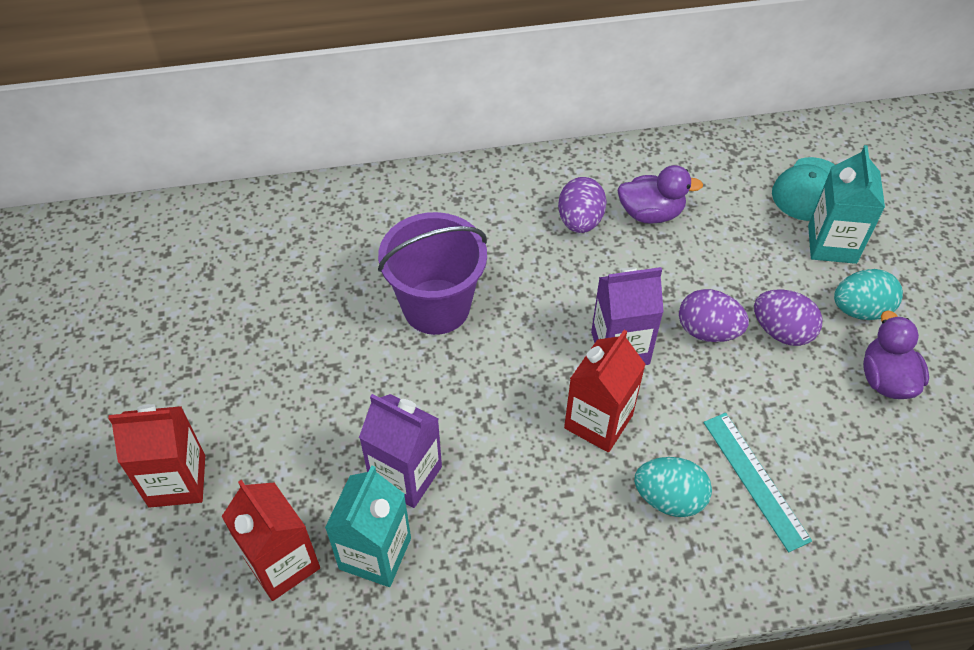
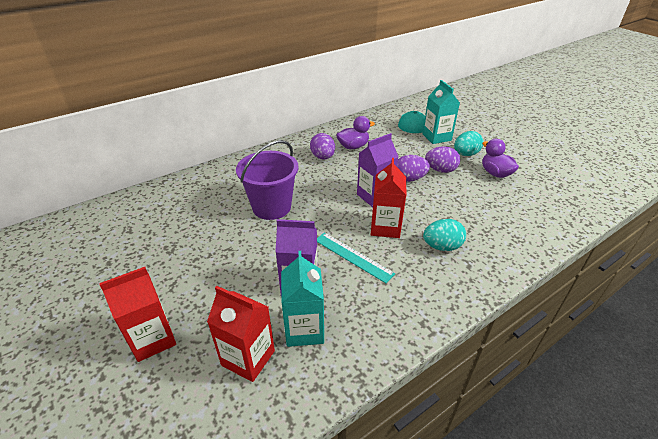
camera: 25 degrees left, 15 degrees down
turquoise ruler [704,413,812,552] -> turquoise ruler moved to [317,232,395,283]

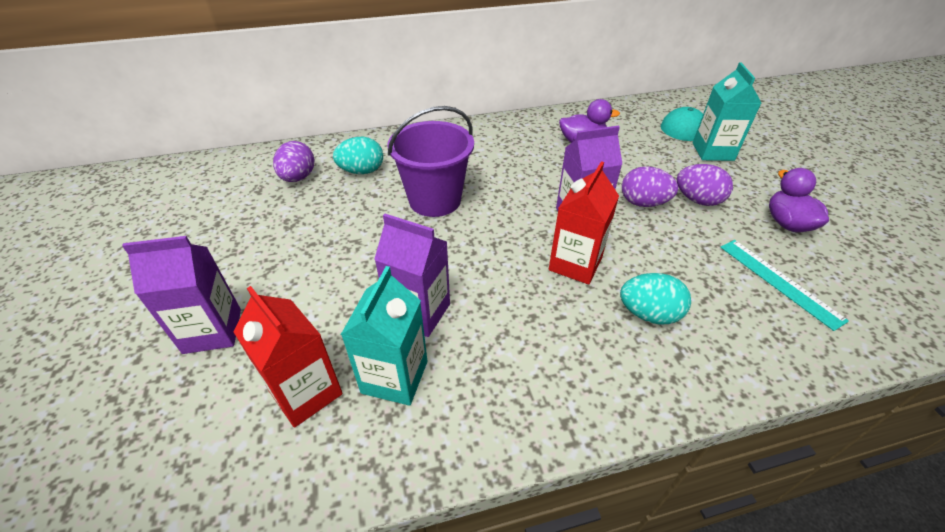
camera: 20 degrees right, 5 degrees up
red carton [99,267,176,362] -> purple carton [122,236,241,354]
purple egg [310,133,335,159] -> purple egg moved to [273,141,315,182]
turquoise ruler [317,232,395,283] -> turquoise ruler moved to [720,240,849,331]
turquoise egg [454,131,484,156] -> turquoise egg moved to [333,137,383,174]

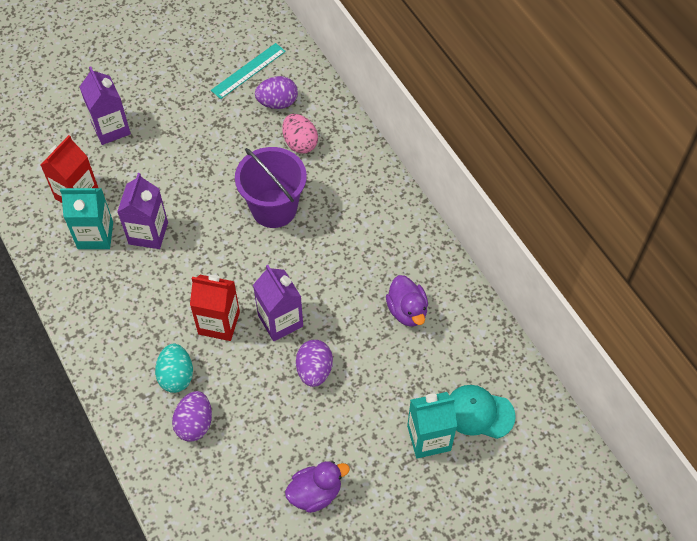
camera: 75 degrees right, 15 degrees up
turquoise egg [333,137,383,174] -> pink egg [282,114,318,154]
purple egg [677,164,733,206] -> purple egg moved to [172,391,212,442]
turquoise ruler [720,240,849,331] -> turquoise ruler moved to [211,43,286,99]

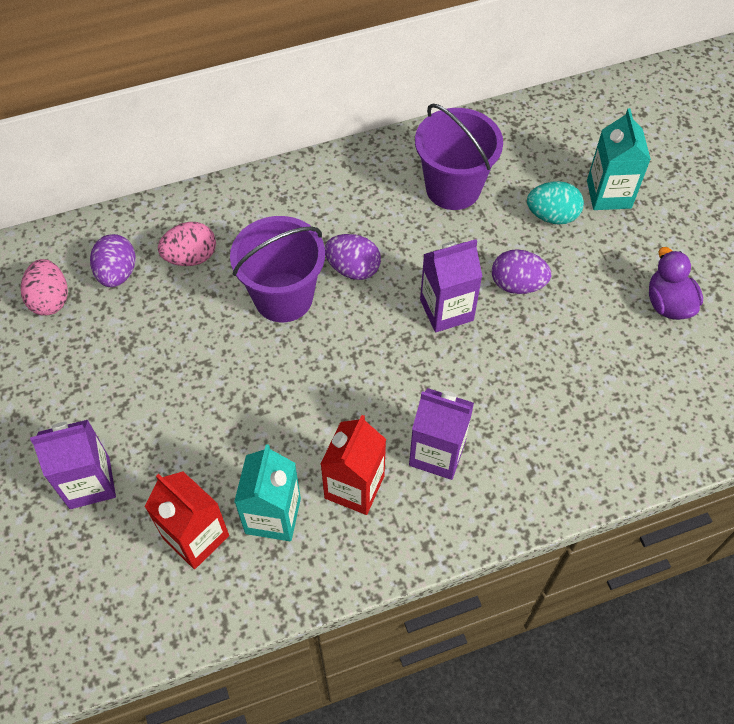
camera: 80 degrees left, 0 degrees up
purple carton [117,173,168,249] -> purple carton moved to [409,388,474,480]
turquoise egg [155,344,193,393] -> turquoise egg moved to [527,181,584,225]
purple egg [172,391,212,442] -> purple egg moved to [325,234,381,280]
red carton [190,275,240,341] -> red carton moved to [321,415,386,515]
turquoise ruler [211,43,286,99] -> pink egg [21,259,68,316]
purple duck [386,275,428,327] -> purple bucket [415,103,503,210]
turquoise cap [450,385,516,439] -> none

